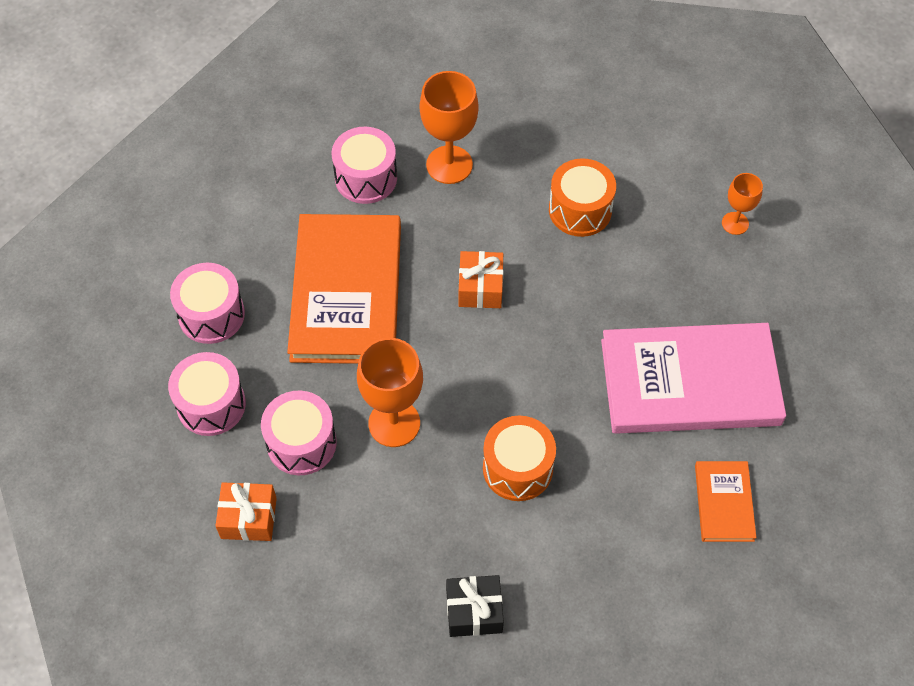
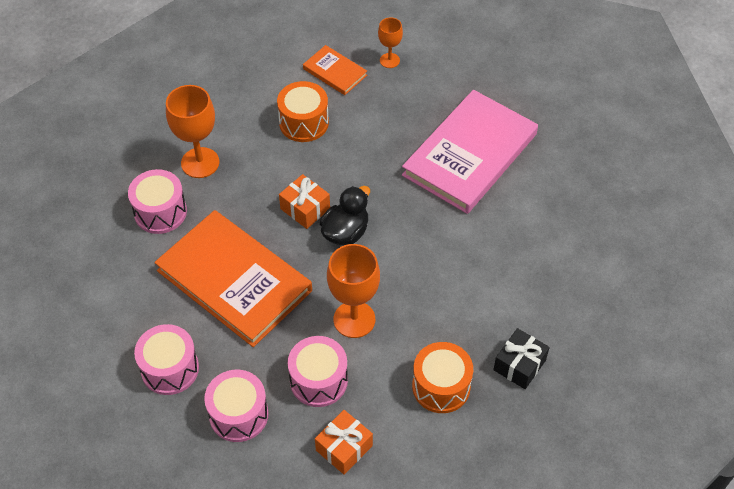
camera: 50 degrees left, 5 degrees down
orange drum [483,416,556,501] -> orange drum moved to [412,342,473,413]
orange book [695,461,757,542] -> orange book moved to [303,45,367,95]
none -> black duck [320,186,370,245]

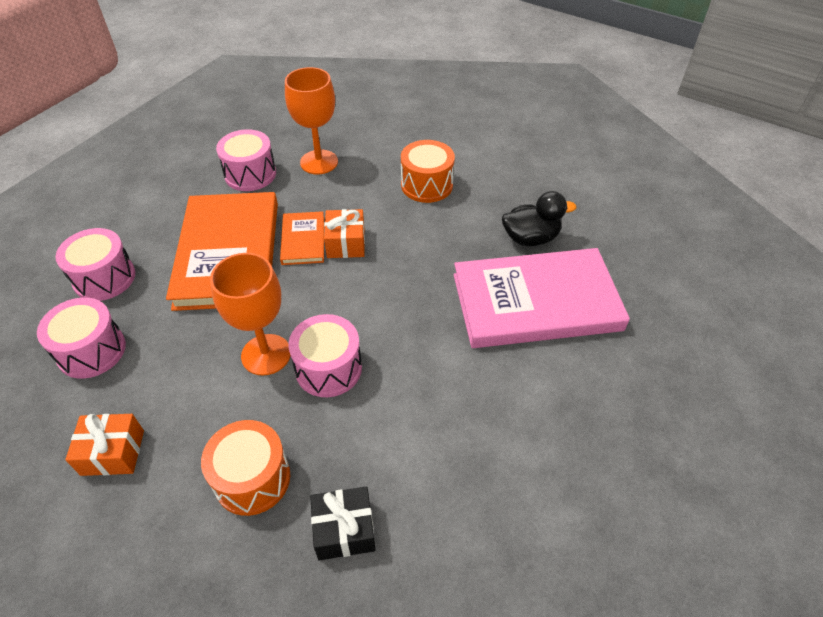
camera: 45 degrees right, 5 degrees down
pink drum [288,336,348,407] -> pink drum moved to [289,314,362,397]
orange book [303,45,367,95] -> orange book moved to [280,211,324,265]
black duck [320,186,370,245] -> black duck moved to [502,191,577,246]
orange goblet [378,18,403,68] -> none

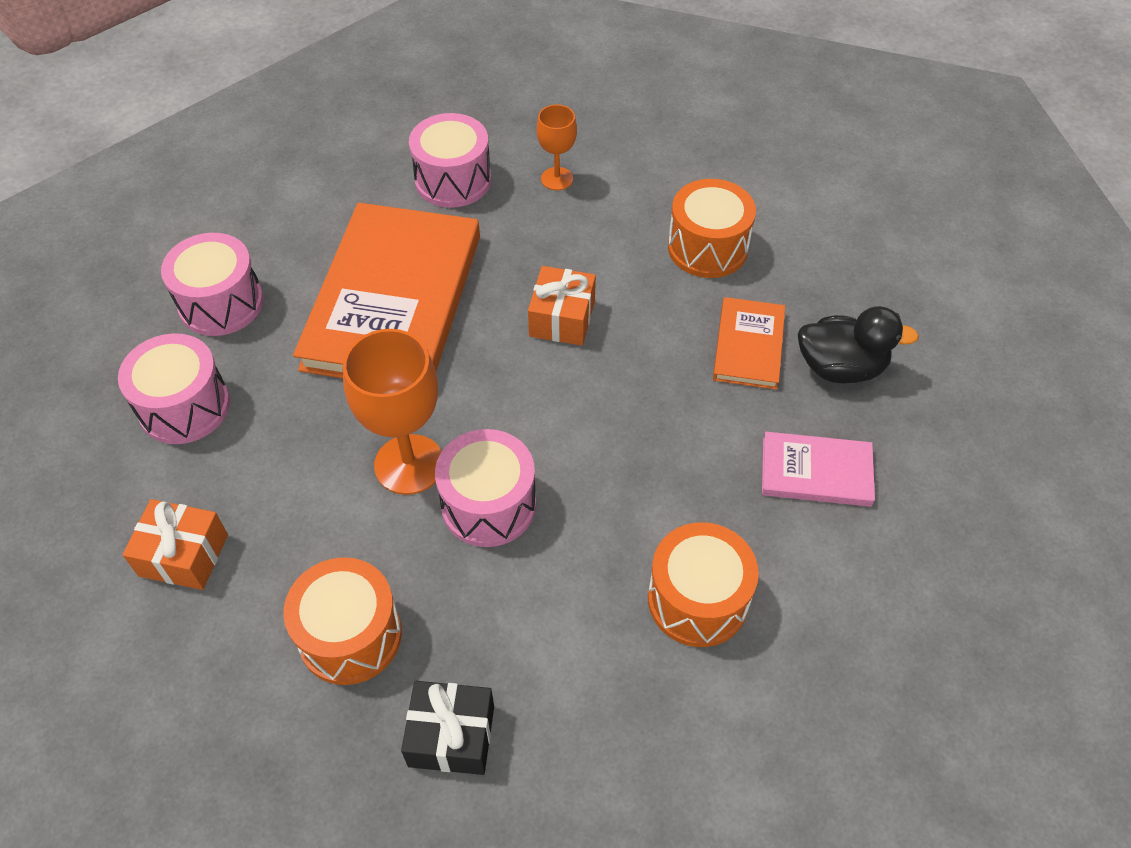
camera: 15 degrees right, 5 degrees up
orange book [280,211,324,265] -> orange book moved to [713,297,785,390]
orange goblet [285,67,338,174] -> orange goblet [536,105,577,190], size x0.56
pink book [453,248,630,348] -> pink book [762,432,875,507], size x0.47
none -> orange drum [648,522,759,647]

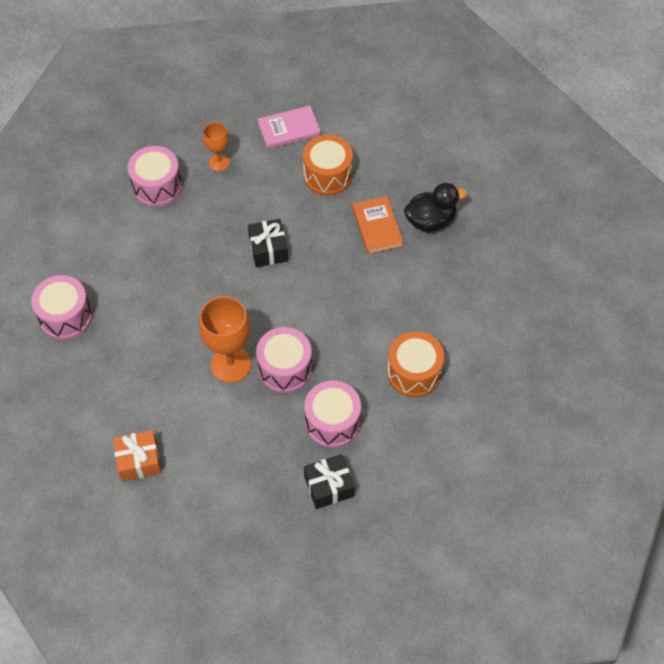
camera: 25 degrees left, 5 degrees up
pink drum [118,333,230,444] -> pink drum moved to [304,380,361,448]
orange drum [283,557,402,685] -> none
orange book [293,203,480,378] -> none
orange gift [528,266,596,346] -> black gift [248,219,288,267]
pink book [762,432,875,507] -> pink book moved to [258,106,321,149]

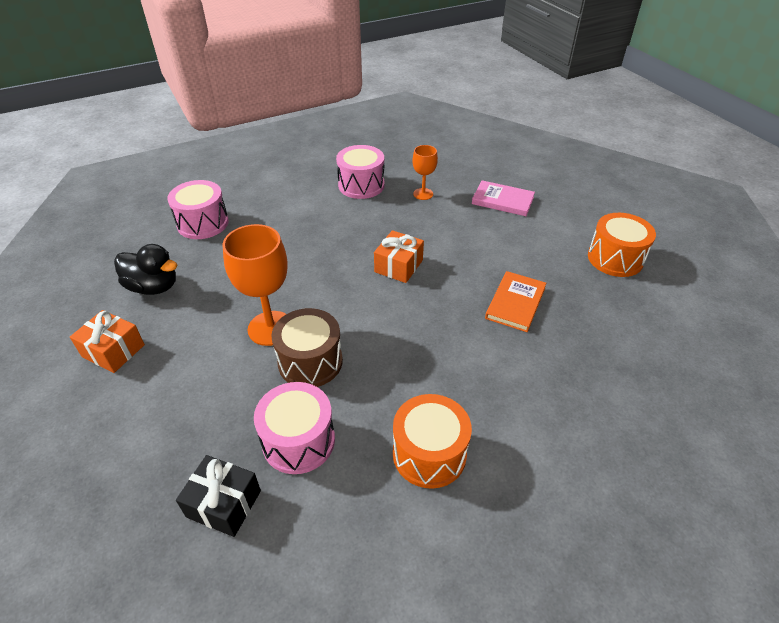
camera: 40 degrees right, 15 degrees down
black gift [248,219,288,267] -> orange gift [374,230,424,283]
pink drum [256,327,312,393] -> brown drum [271,308,343,387]
orange drum [303,135,353,196] -> orange drum moved to [588,213,656,277]
black duck [404,183,467,232] -> black duck moved to [114,244,177,295]

